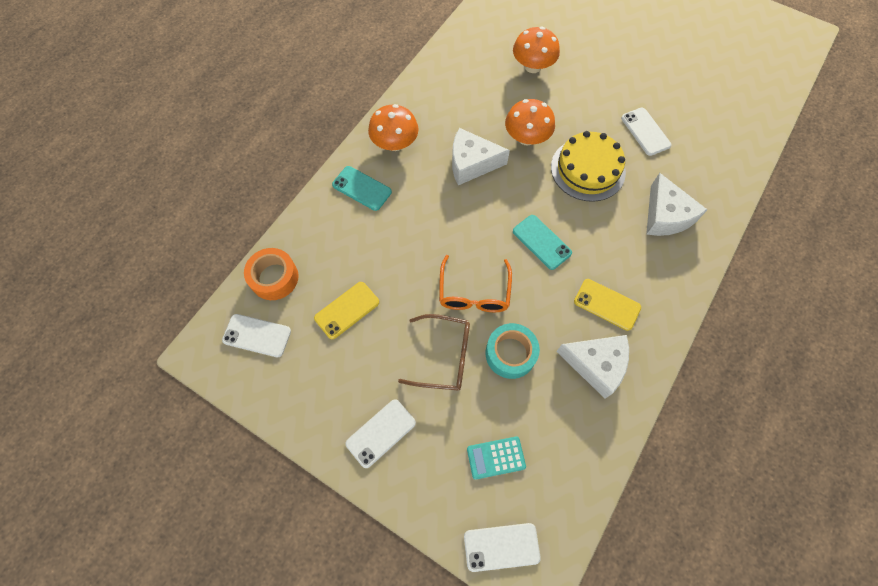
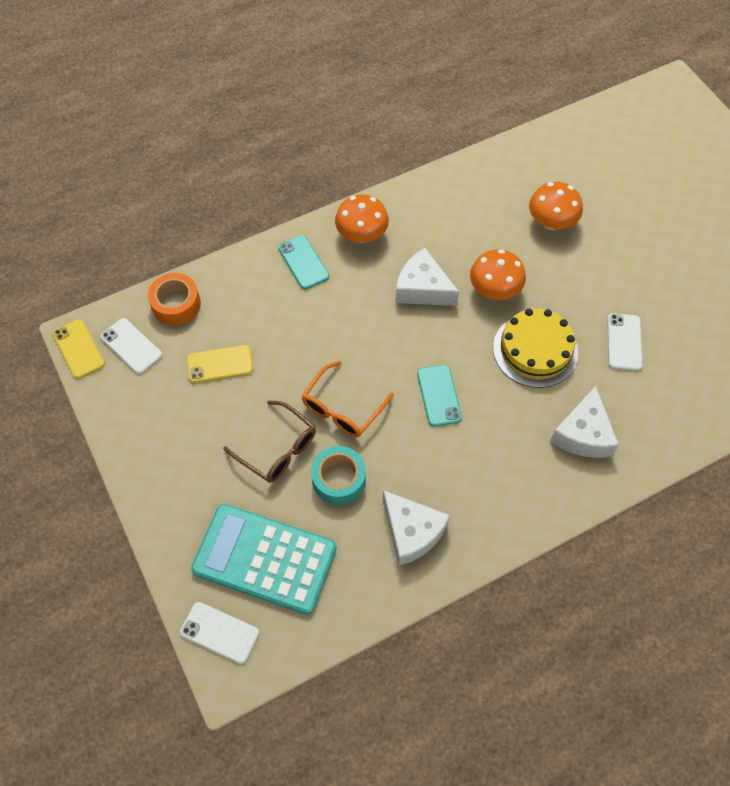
camera: 30 degrees right, 5 degrees down
white phone [345,399,416,468] -> none
turquoise calculator [467,436,526,480] -> turquoise calculator [191,504,336,615], size x2.31
yellow phone [574,279,641,331] -> yellow phone moved to [53,319,105,379]

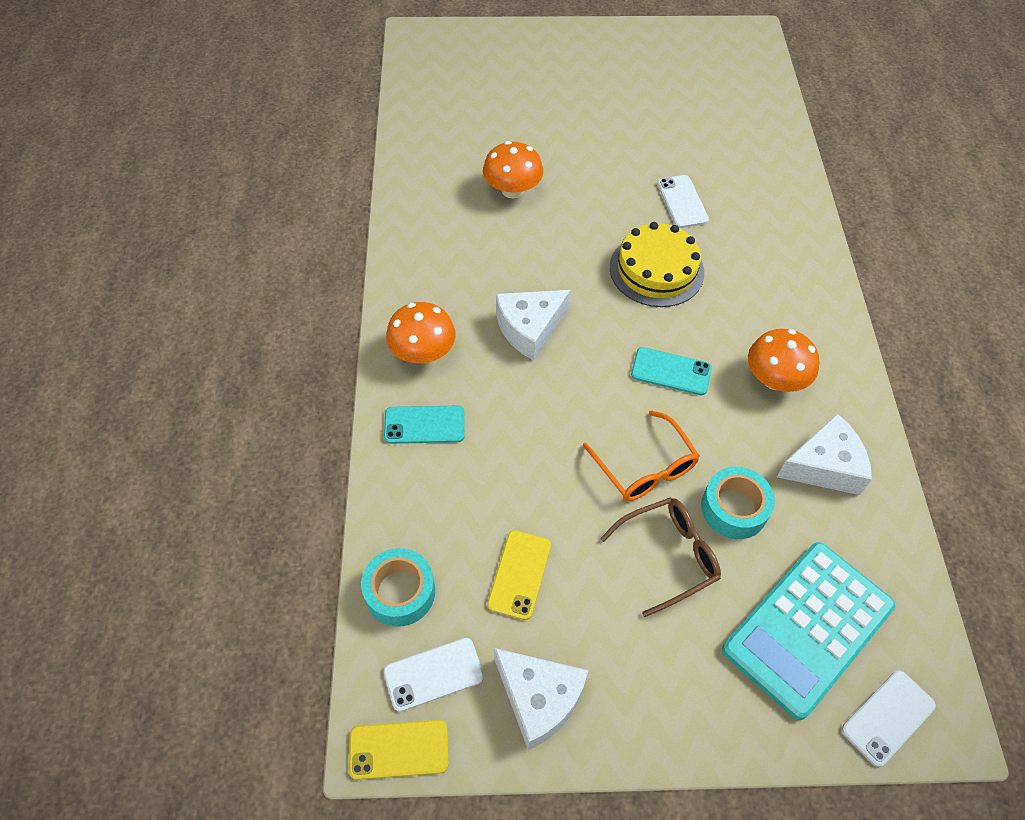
camera: 65 degrees left, 5 degrees down
orange tape [148,273,201,325] -> turquoise tape [361,548,435,627]
orange mushroom [470,249,526,300] -> orange mushroom moved to [748,329,819,392]
white cheese [550,386,619,458] -> white cheese moved to [494,648,588,750]
white phone [608,313,642,371] -> white phone turned 45 degrees clockwise [657,175,709,228]

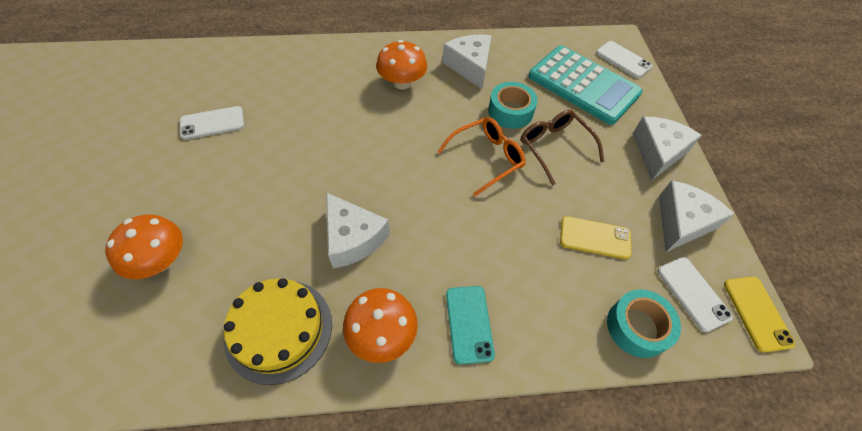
camera: 95 degrees left, 0 degrees up
yellow cake [610,222,704,307] -> yellow cake moved to [224,278,332,385]
turquoise phone [631,347,712,395] -> none
none -> white cheese [633,116,702,181]

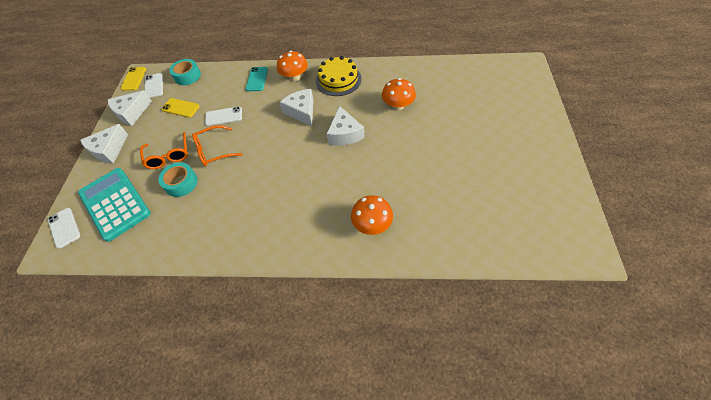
camera: 165 degrees left, 0 degrees up
white phone [180,106,244,140] -> white phone moved to [205,107,242,126]
orange mushroom [376,40,428,90] -> orange mushroom moved to [351,195,393,235]
white cheese [442,35,491,89] -> white cheese moved to [327,106,365,146]
brown glasses [521,110,605,186] -> orange glasses [140,132,188,169]

